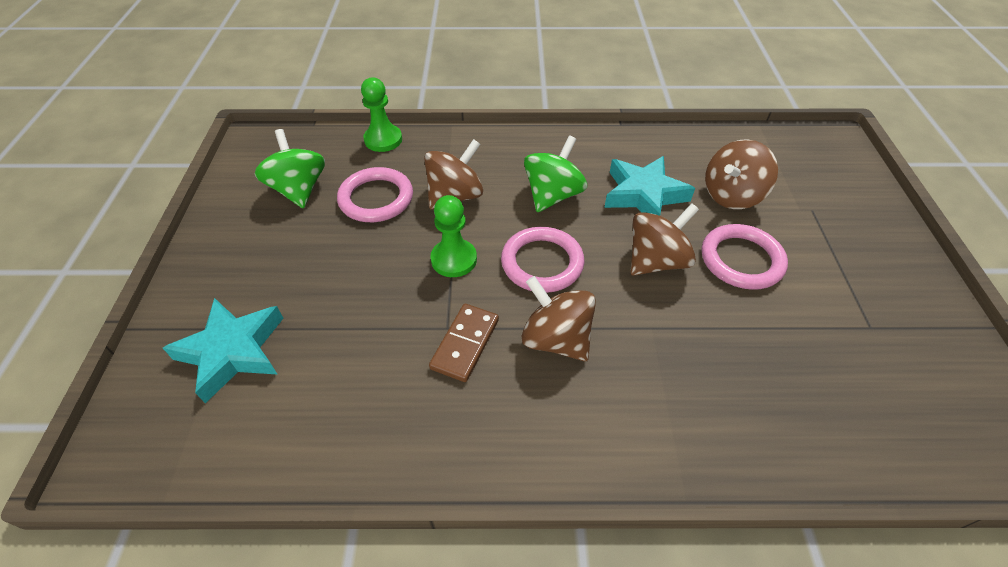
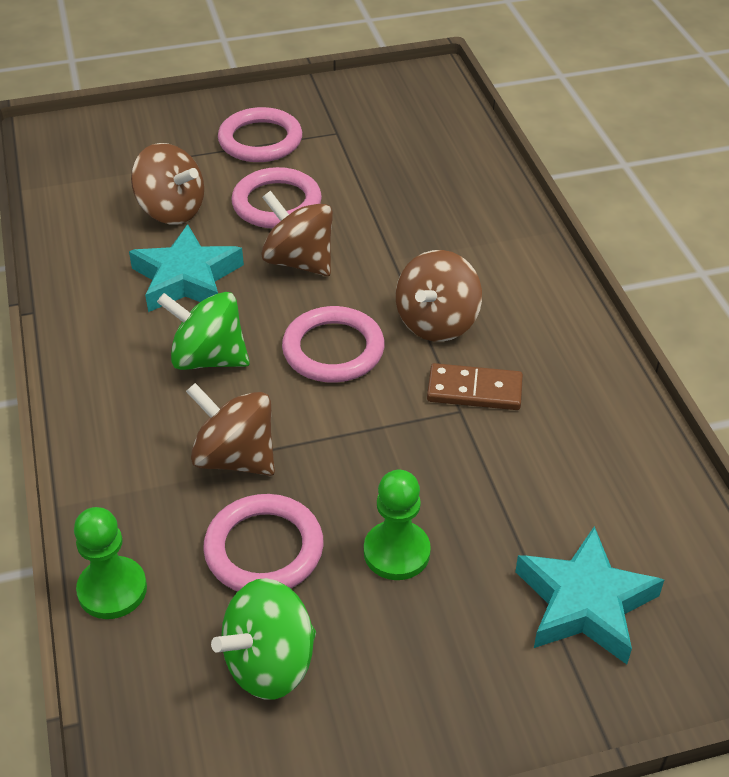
camera: 105 degrees left, 5 degrees down
green pawn [431,195,477,277] -> green pawn moved to [364,470,431,580]
none -> pink ring [218,107,302,162]

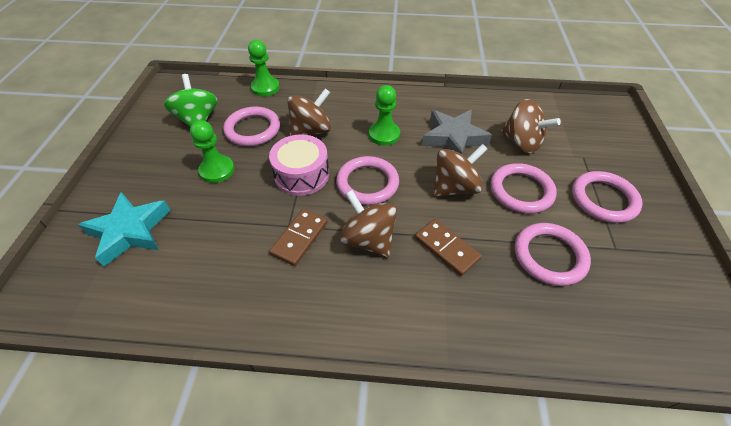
camera: 110 degrees right, 5 degrees up
turquoise star [129,224,244,312] -> grey star [422,110,492,154]
brown spinning top [131,143,204,225] -> brown spinning top turned 105 degrees counterclockwise [500,99,561,153]
green spinning top [157,292,250,370] -> green pawn [369,85,400,146]
none -> pink drum [269,134,329,196]
none -> brown domino [415,219,482,276]
none -> pink ring [515,223,591,286]

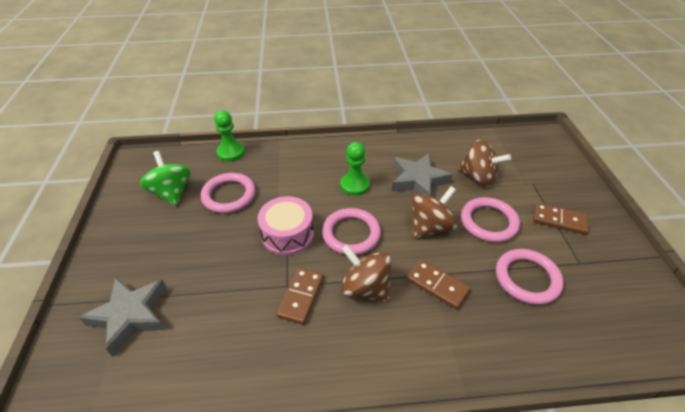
camera: 10 degrees left, 5 degrees down
turquoise star [78,192,171,267] -> grey star [79,277,167,357]
green pawn [190,120,235,183] -> none
brown spinning top [287,88,331,136] -> none
pink ring [572,171,643,223] -> brown domino [533,203,589,235]

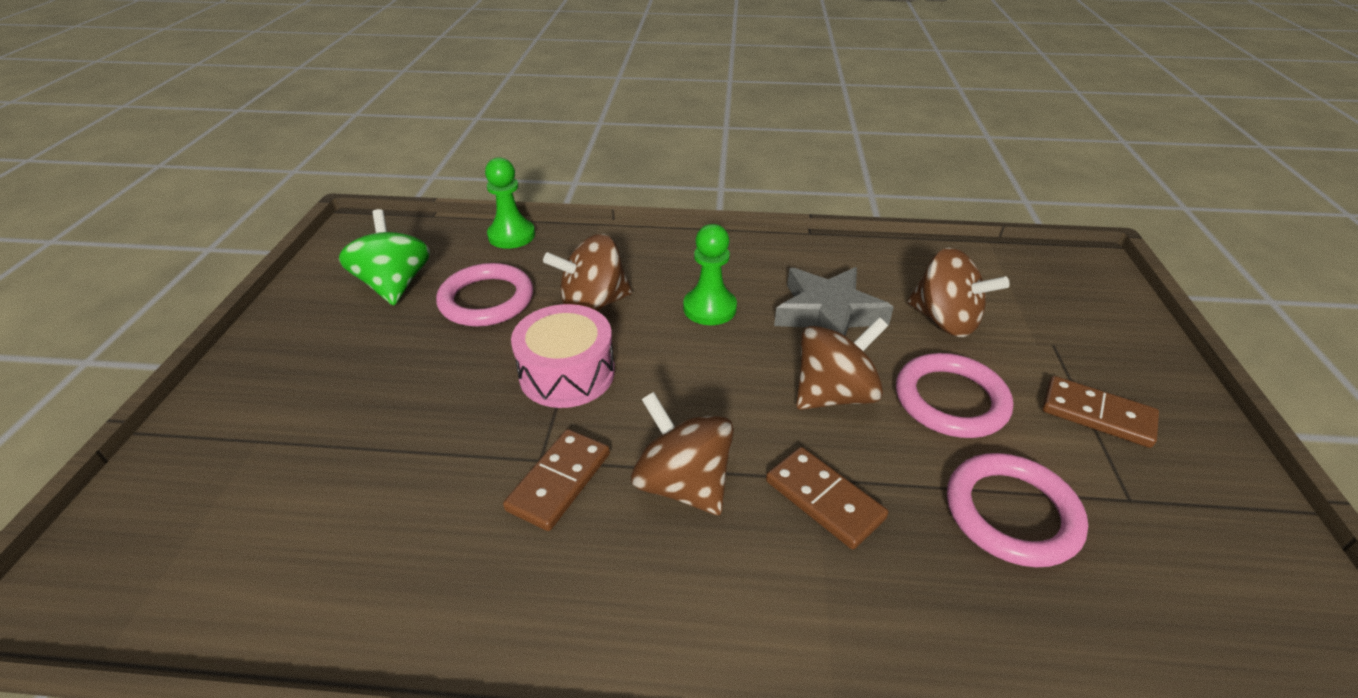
camera: 10 degrees right, 5 degrees down
grey star [79,277,167,357] -> none
pink ring [322,208,381,255] -> none
none -> brown spinning top [543,234,632,311]

